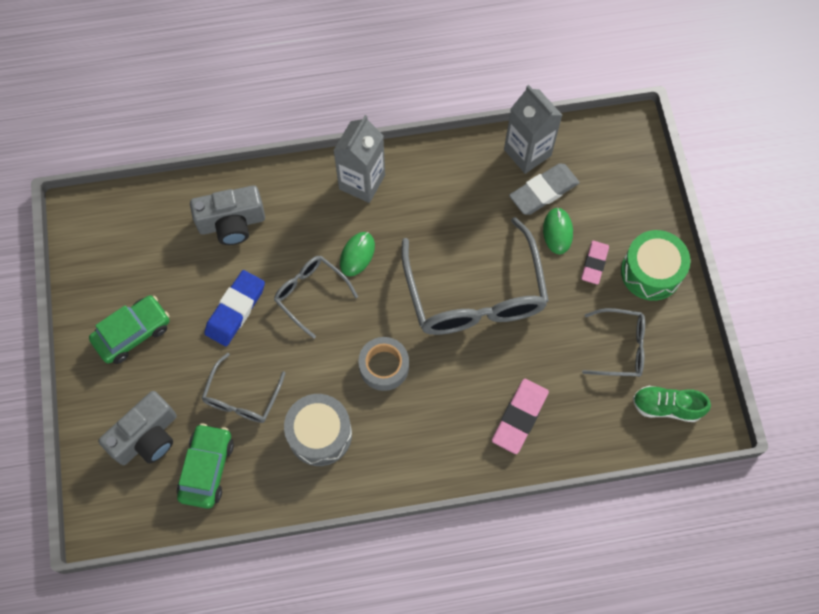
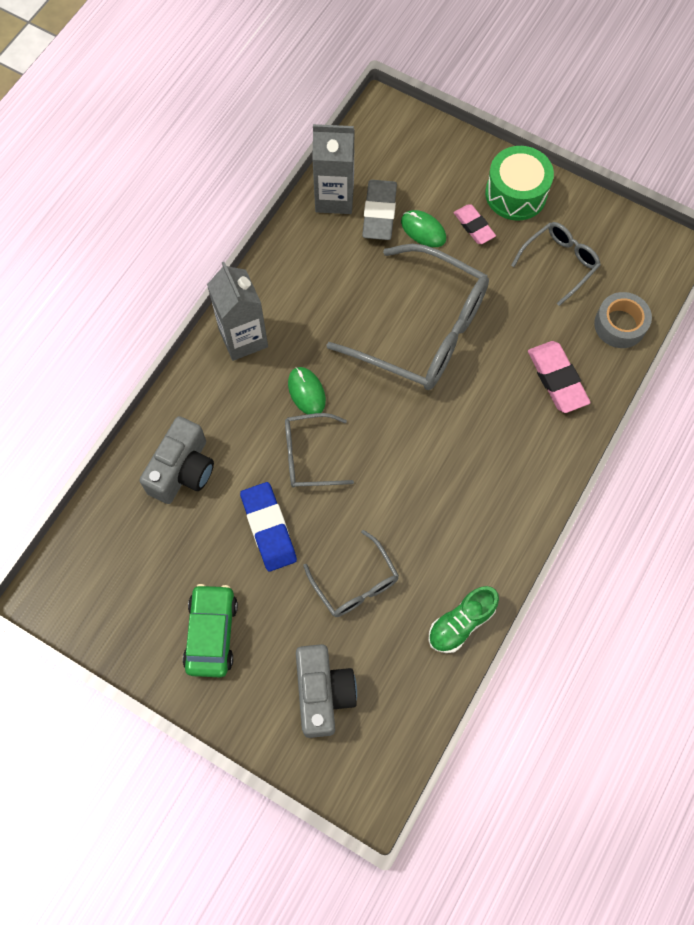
camera: 50 degrees left, 0 degrees up
green car [177,423,234,509] -> none
grey drum [284,394,352,466] -> none
grey tape [358,337,409,391] -> grey tape moved to [594,292,652,348]
green shoe [633,386,711,422] -> green shoe moved to [428,586,499,653]

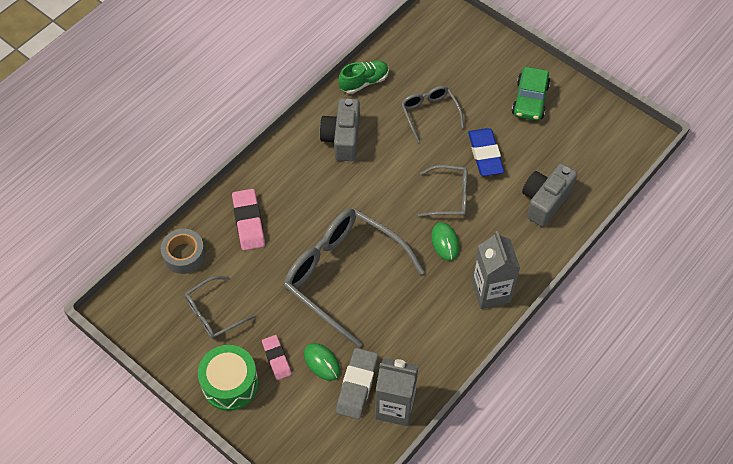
camera: 170 degrees left, 10 degrees down
grey camera [296,644,357,738] -> grey camera moved to [319,98,360,161]

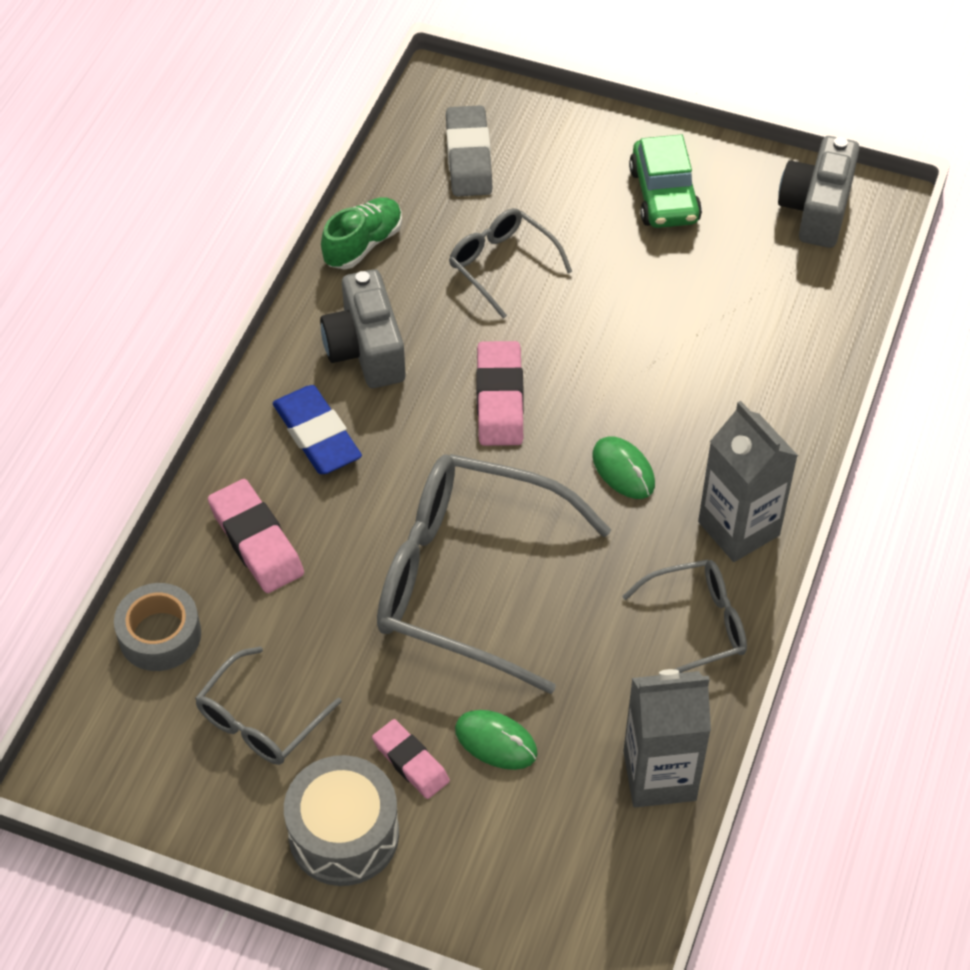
camera: 20 degrees left, 5 degrees down
green drum [198,345,259,411] -> grey drum [284,755,399,886]
grey eraser [336,348,378,419] -> grey eraser moved to [446,105,493,196]
grey glasses [418,165,467,217] -> grey glasses moved to [622,559,747,673]
blue eraser [468,128,504,176] -> blue eraser moved to [273,385,362,474]
grey camera [522,163,578,227] -> grey camera moved to [778,136,859,248]
none -> pink eraser [476,341,524,446]

